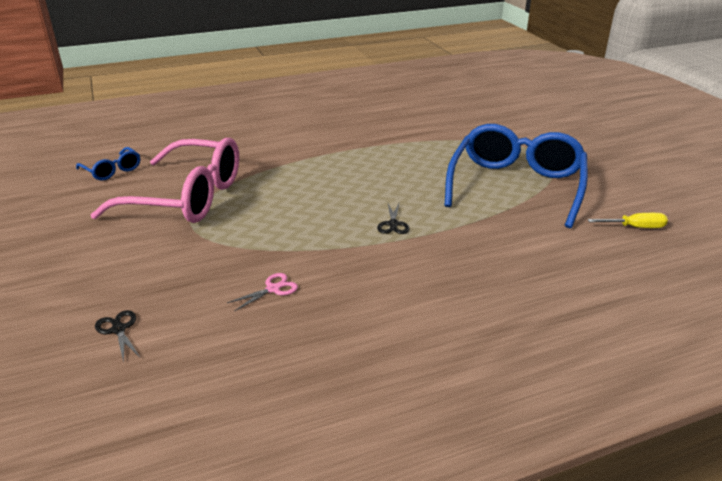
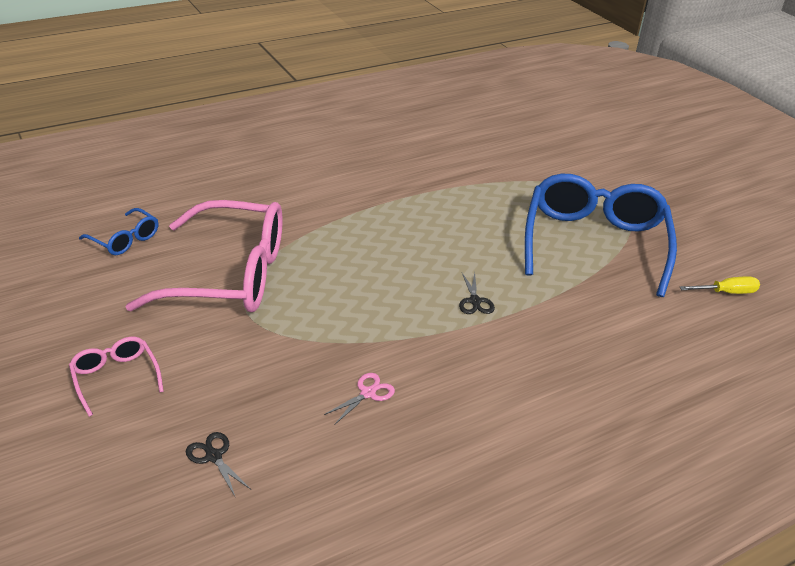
camera: 10 degrees left, 5 degrees up
none -> pink glasses [69,337,164,417]

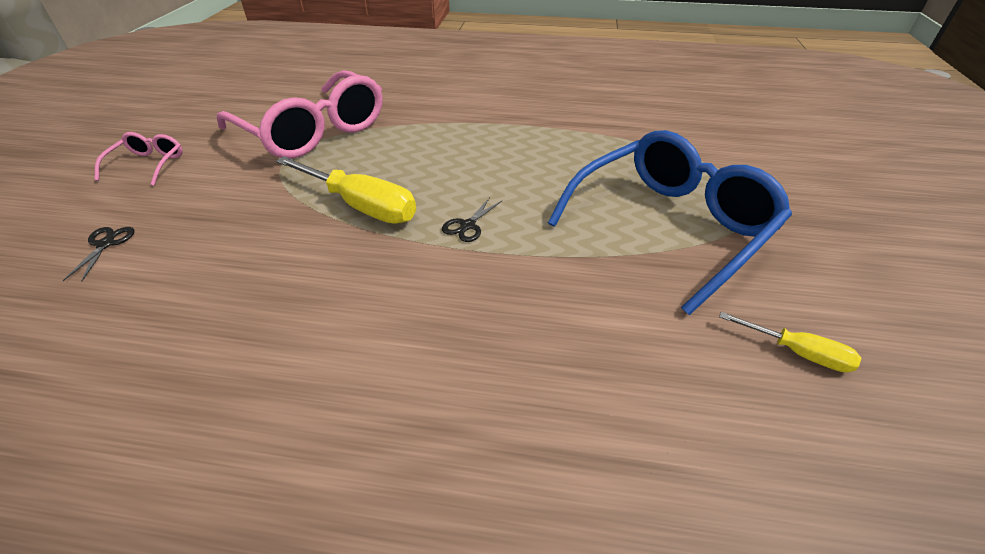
camera: 40 degrees right, 5 degrees up
blue glasses [79,208,158,255] -> none
pink scissors [324,373,395,424] -> none
none -> yellow screwdriver [276,156,416,224]

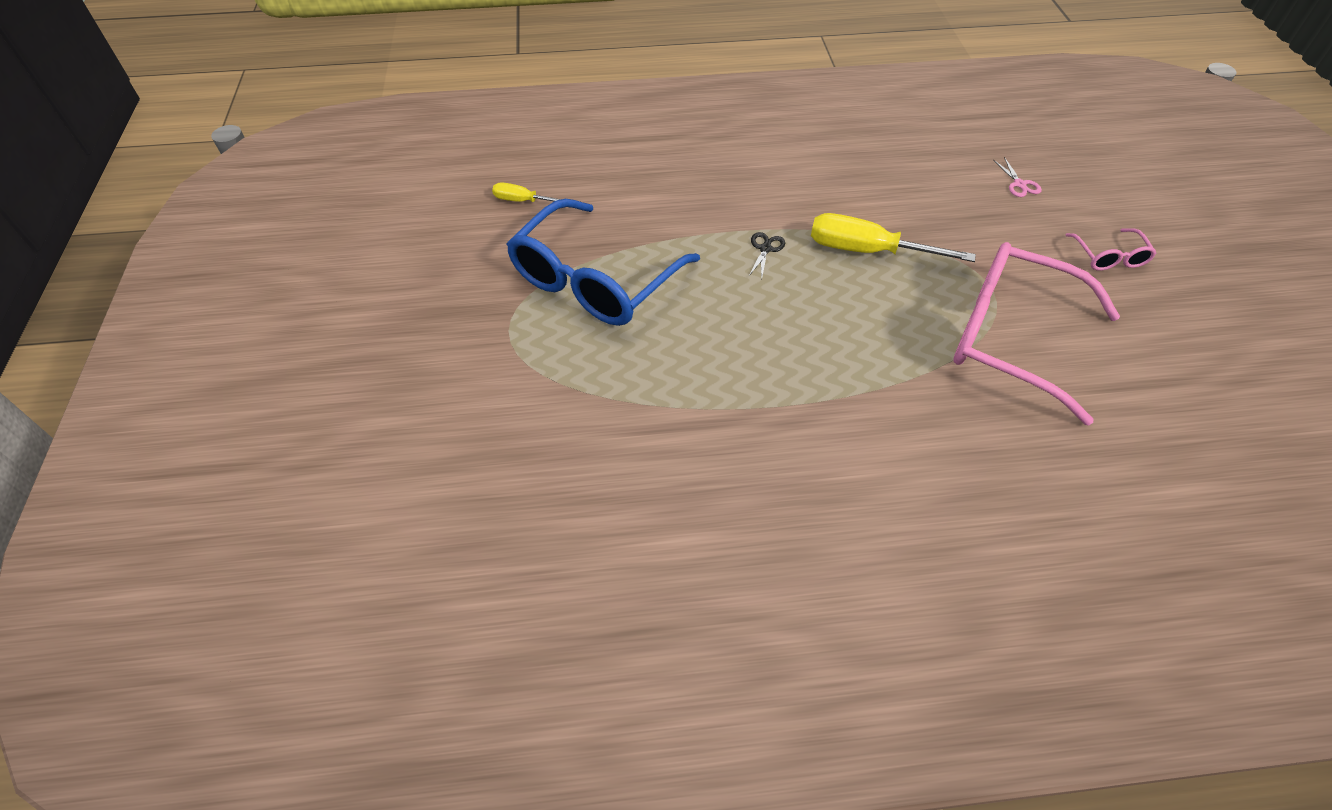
camera: 165 degrees right, 10 degrees up
black scissors [63,227,135,281] -> pink scissors [993,157,1042,197]

